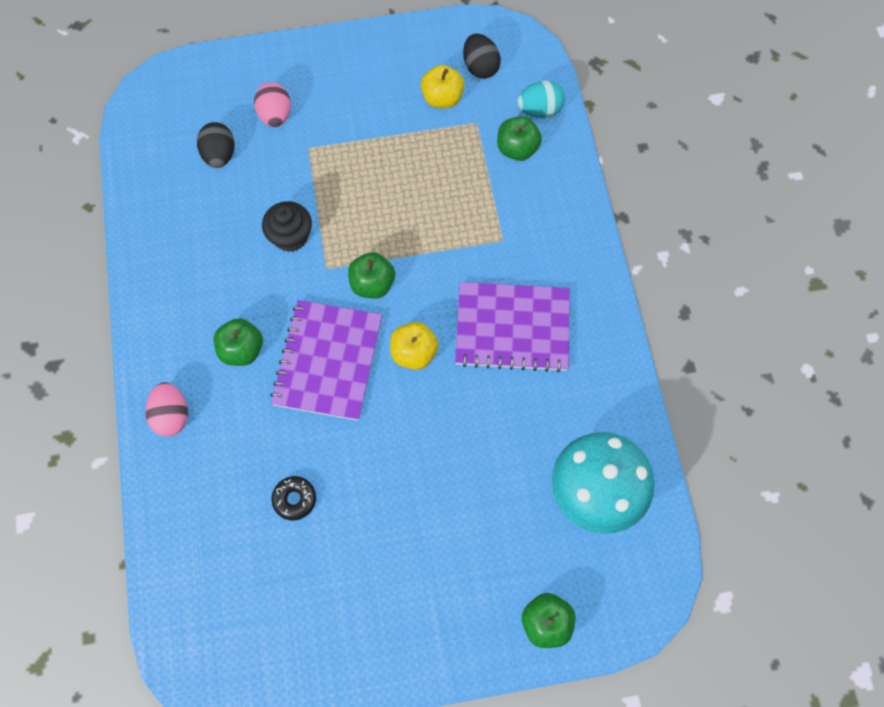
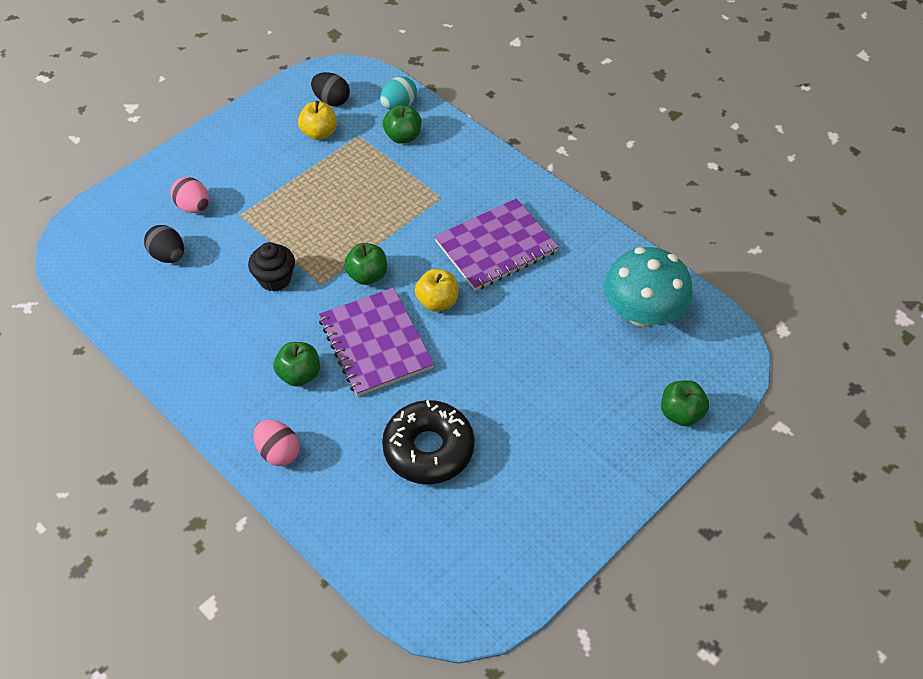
camera: 35 degrees left, 15 degrees down
black donut [271,476,316,520] -> black donut [382,400,475,484], size x2.18

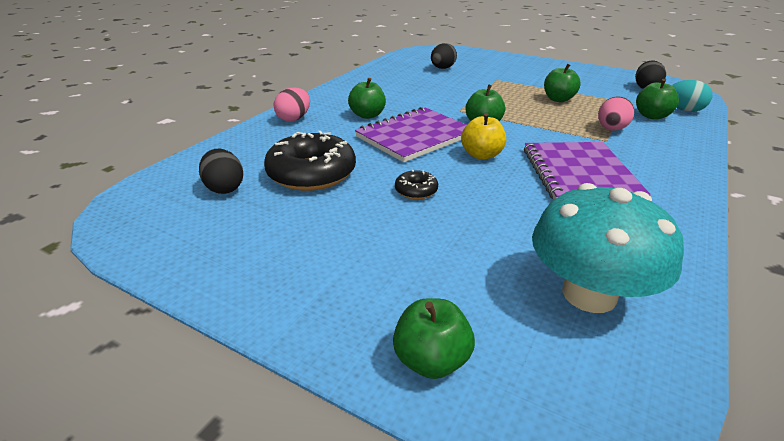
camera: 75 degrees right, 20 degrees down
pink egg [170,177,209,213] -> pink egg moved to [598,97,634,131]
black cupcake [248,242,295,292] -> none
yellow apple [298,101,337,140] -> none
purple notebook [434,198,559,291] -> purple notebook turned 45 degrees clockwise [524,142,651,199]
none -> black egg [199,148,243,194]
none -> black donut [395,170,438,199]
none -> green apple [544,64,581,102]

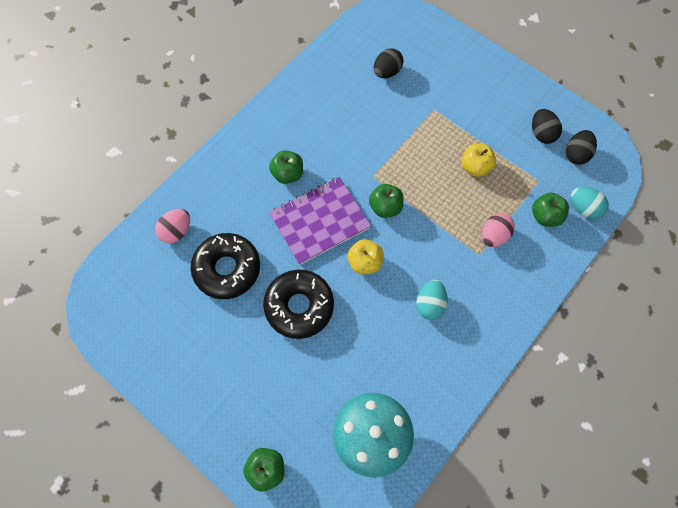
camera: 10 degrees right, 35 degrees up
black egg [199,148,243,194] -> black egg moved to [532,109,562,144]
pink egg [274,88,310,122] -> pink egg moved to [155,209,190,243]
black donut [395,170,438,199] -> black donut [263,270,334,339], size x2.18
purple notebook [524,142,651,199] -> turquoise egg [416,280,448,320]
green apple [544,64,581,102] -> yellow apple [461,144,496,177]

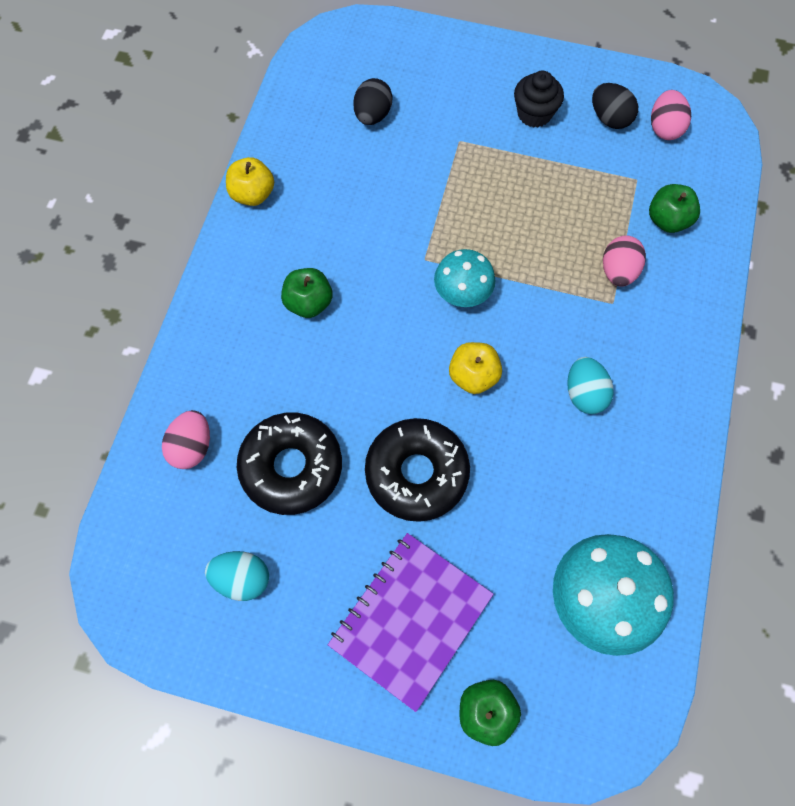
camera: 25 degrees left, 0 degrees up
purple notebook [269,177,371,265] -> purple notebook moved to [328,533,493,712]
green apple [369,184,404,218] -> turquoise mushroom [434,249,496,307]
yellow apple [461,144,496,177] -> yellow apple moved to [226,157,274,206]
black egg [566,130,597,165] -> pink egg [651,90,691,140]
turquoise egg [571,187,609,219] -> turquoise egg moved to [205,551,269,601]
none -> black cupcake [514,71,564,127]

